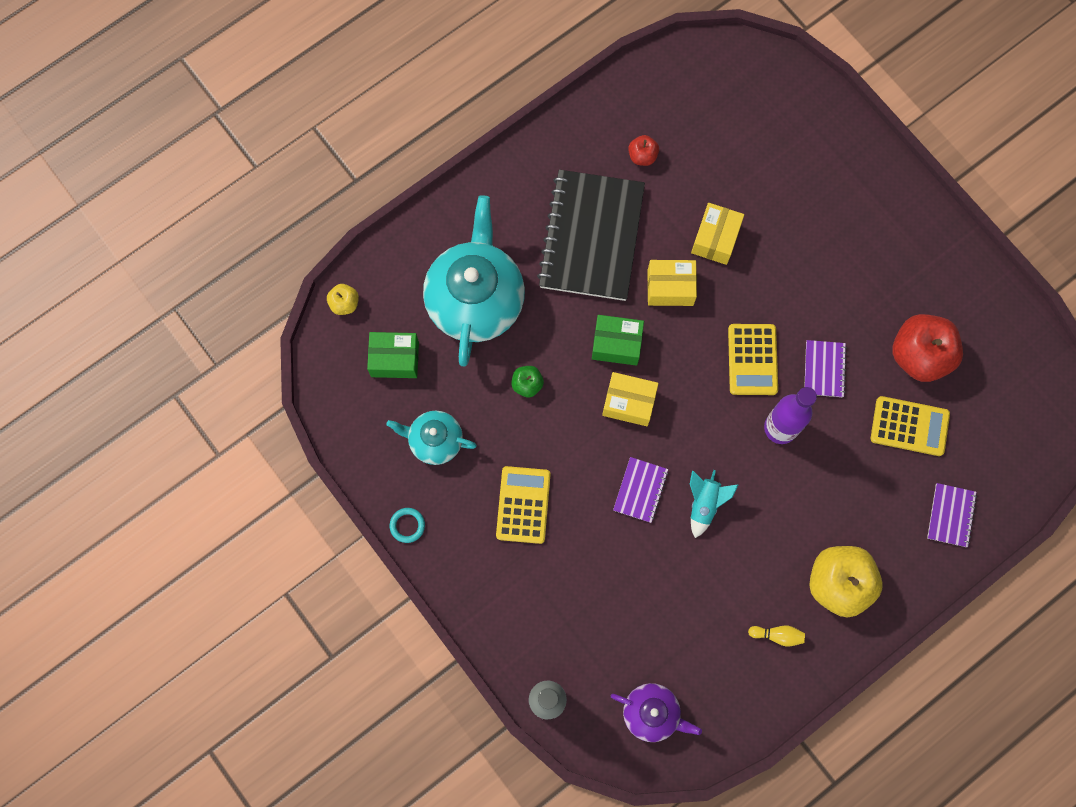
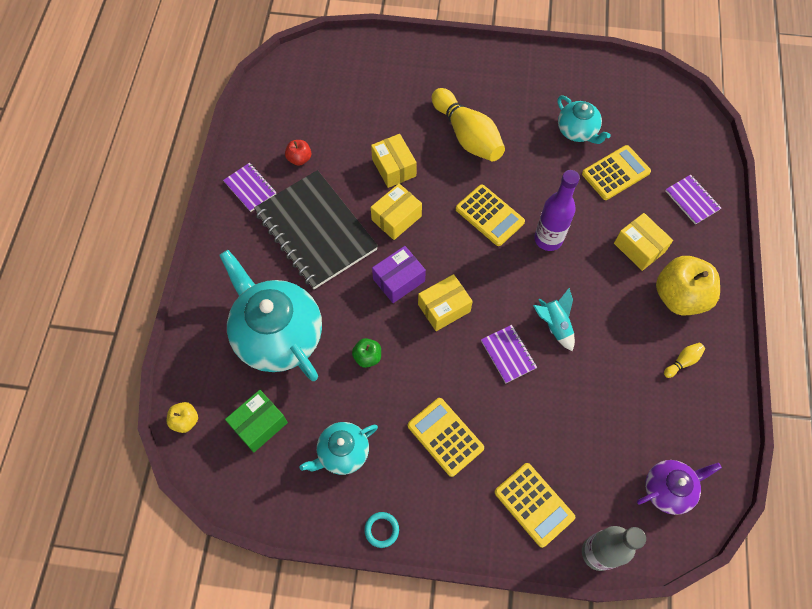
camera: 45 degrees left, 10 degrees down
green box [592,315,644,366] -> purple box [372,246,426,303]
purple notebook [804,340,847,397] -> purple notebook moved to [223,163,277,212]
red apple [893,314,963,382] -> turquoise teapot [557,96,611,144]
none -> yellow bowling pin [432,88,505,161]
none -> yellow calculator [494,463,575,548]
none -> yellow box [614,213,673,271]

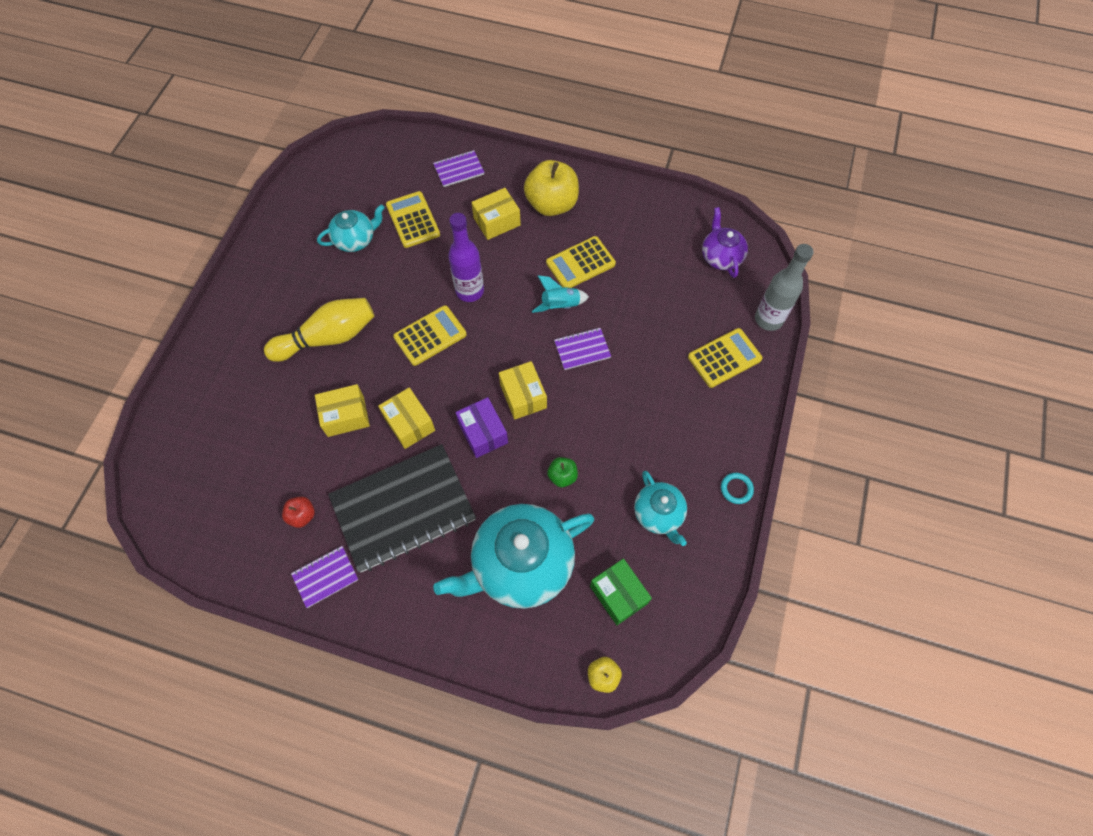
camera: 80 degrees left, 0 degrees up
yellow calculator [408,398,484,477] -> yellow calculator moved to [546,236,616,288]
yellow bowling pin [664,343,705,378] -> none

